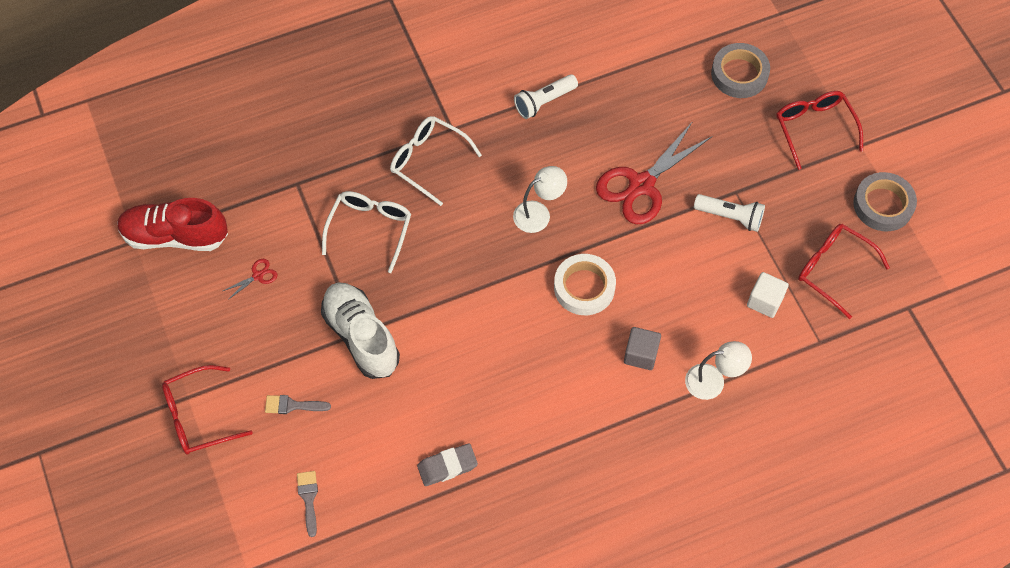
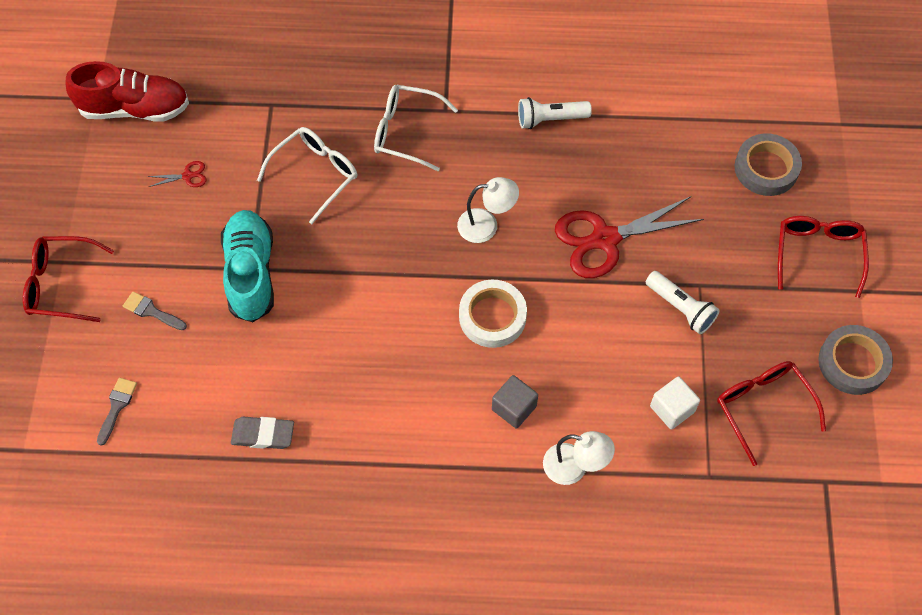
camera: 25 degrees right, 0 degrees up
red shoe [117,198,228,251] -> red shoe turned 150 degrees clockwise [65,61,189,122]
white shoe [321,282,400,379] -> turquoise shoe [221,210,274,322]
white glasses [390,116,482,206] -> white glasses turned 45 degrees counterclockwise [374,85,458,171]

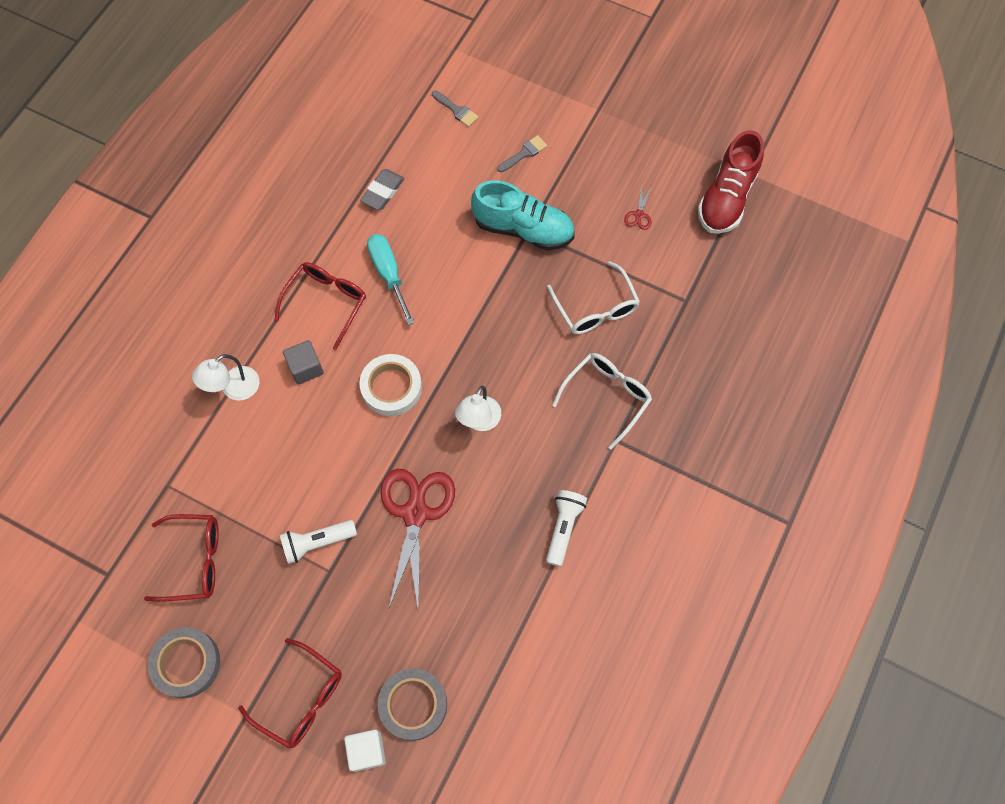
camera: 115 degrees right, 5 degrees up
red glasses [23,236,114,322] -> red glasses moved to [275,262,366,350]
white cube [650,376,700,429] -> white cube moved to [344,729,386,772]
none -> turquoise screwdriver [367,234,415,325]

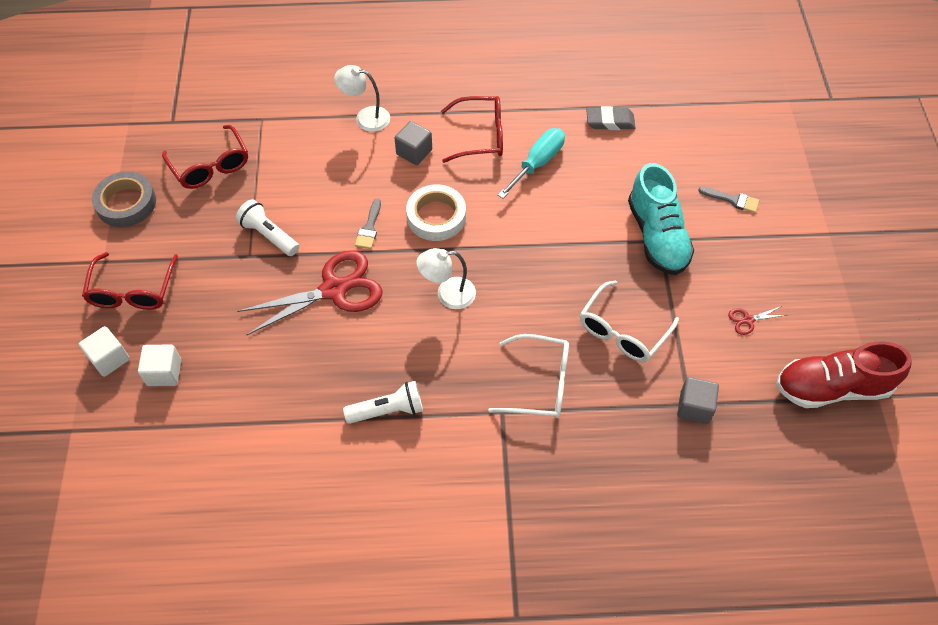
camera: 60 degrees right, 10 degrees down
grey tape [378,668,447,741] -> white cube [138,344,181,386]
grey brush [432,90,479,127] -> grey brush moved to [355,199,381,249]
none -> grey cube [677,377,719,424]

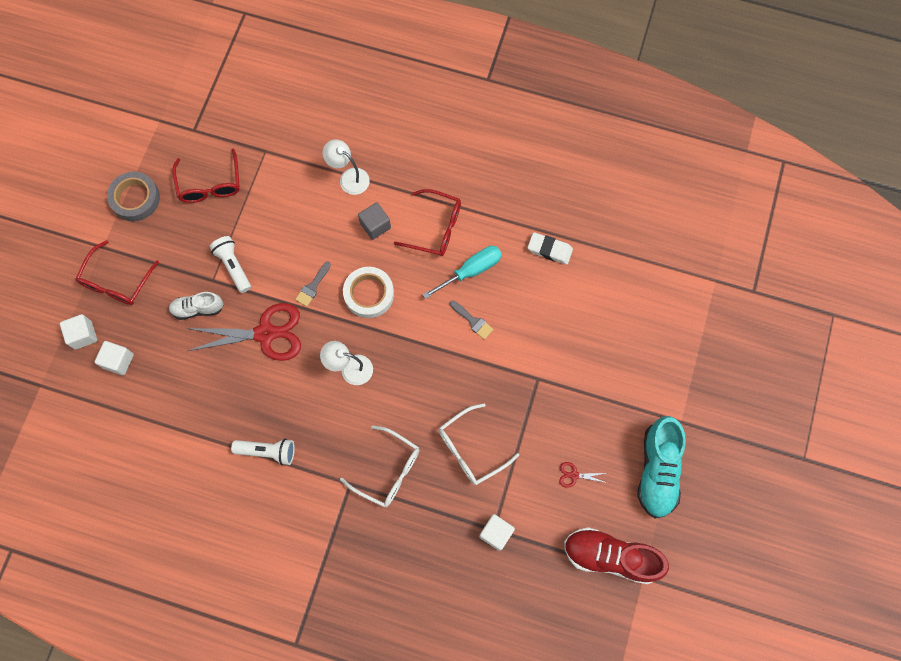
camera: 20 degrees right, 15 degrees up
grey eraser [586,106,635,130] -> white eraser [528,232,573,265]
turquoise shoe [628,163,694,275] -> turquoise shoe moved to [637,416,686,518]
grey cube [677,377,719,424] -> white cube [479,514,515,551]
grey brush [698,186,759,213] -> grey brush moved to [450,300,494,339]
none -> white shoe [168,292,224,320]

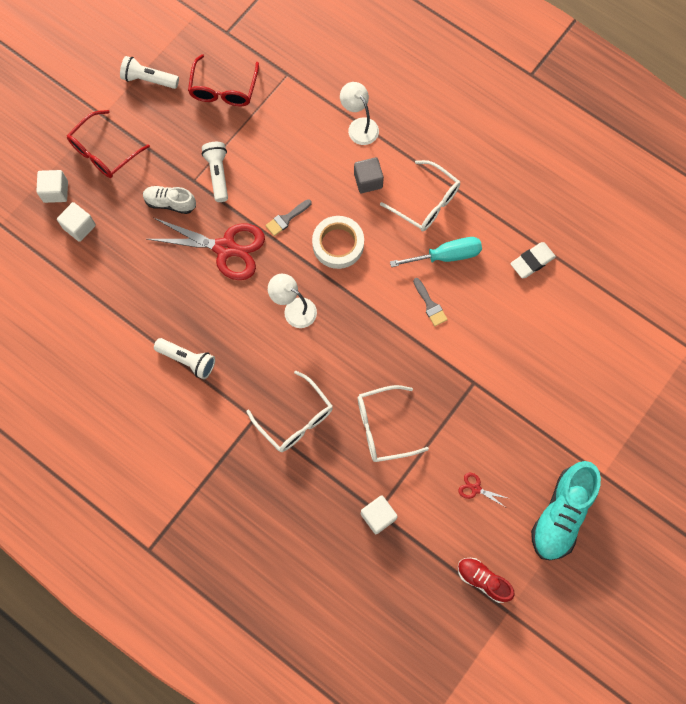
camera: 20 degrees right, 0 degrees up
grey tape [107,171,160,221] -> white flashlight [120,56,179,89]
red glasses [394,189,461,256] -> white glasses [380,160,460,231]
white eraser [528,232,573,265] -> white eraser turned 75 degrees counterclockwise [510,242,556,278]
red shoe [564,527,669,584] -> red shoe [458,558,515,603], size x0.59

